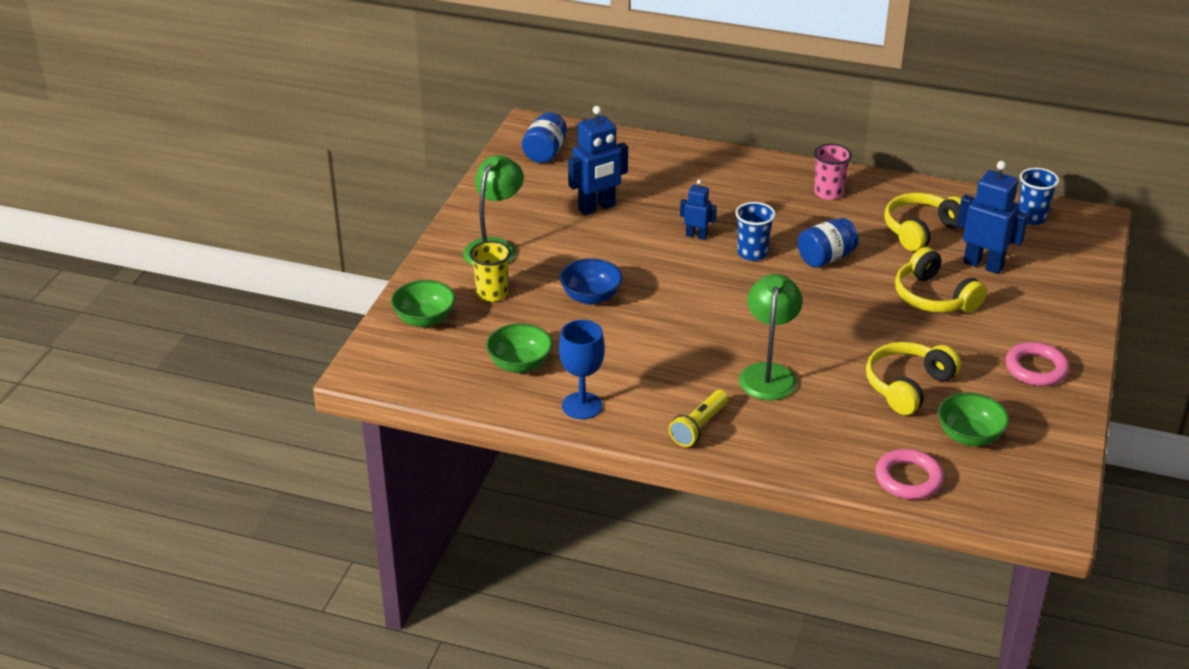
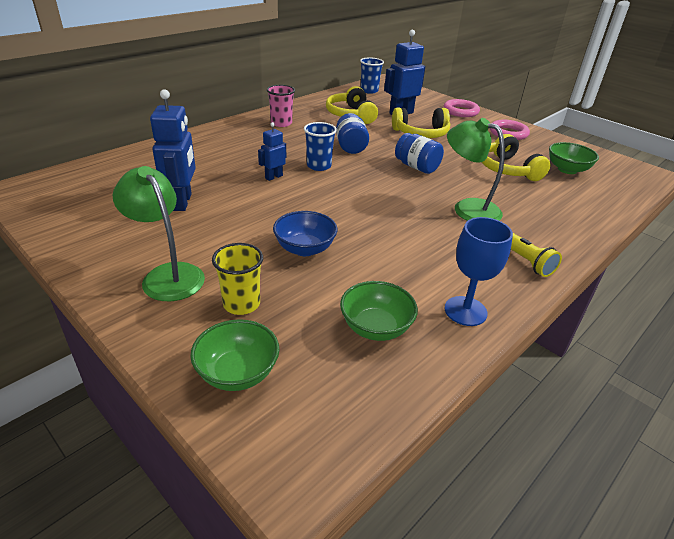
camera: 65 degrees left, 0 degrees up
blue jar [522,112,567,163] -> blue jar moved to [395,133,444,174]
pink ring [875,449,944,499] -> pink ring moved to [444,99,480,117]

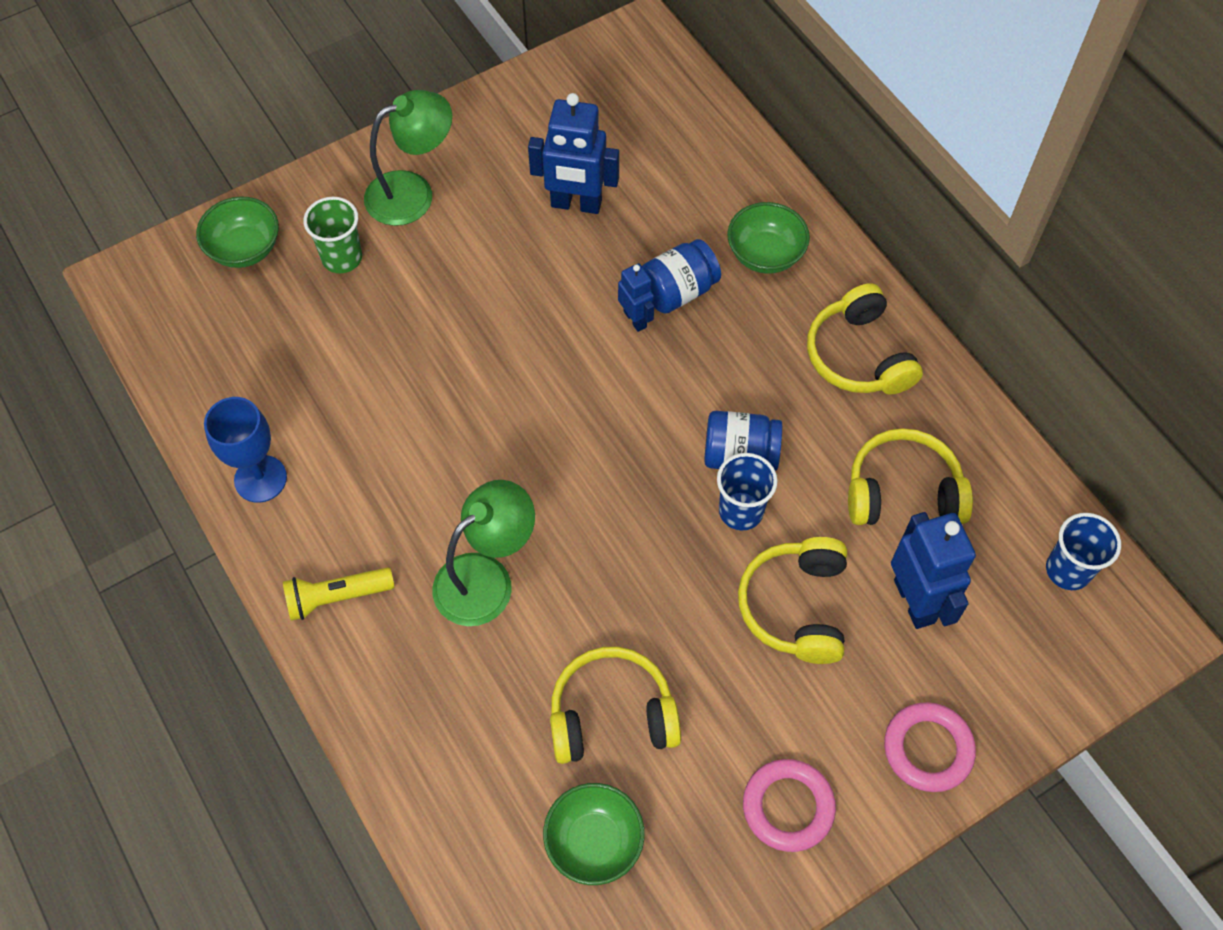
camera: 105 degrees right, 25 degrees up
yellow cup [212,243,263,315] -> green cup [303,197,362,273]
pink cup [267,85,295,127] -> yellow headphones [807,283,923,395]
blue bowl [273,211,337,256] -> none
blue cup [304,122,337,171] -> blue cup moved to [717,453,778,530]
green bowl [340,281,418,341] -> green bowl moved to [727,202,810,274]
blue jar [395,133,444,174] -> blue jar moved to [642,239,721,313]

